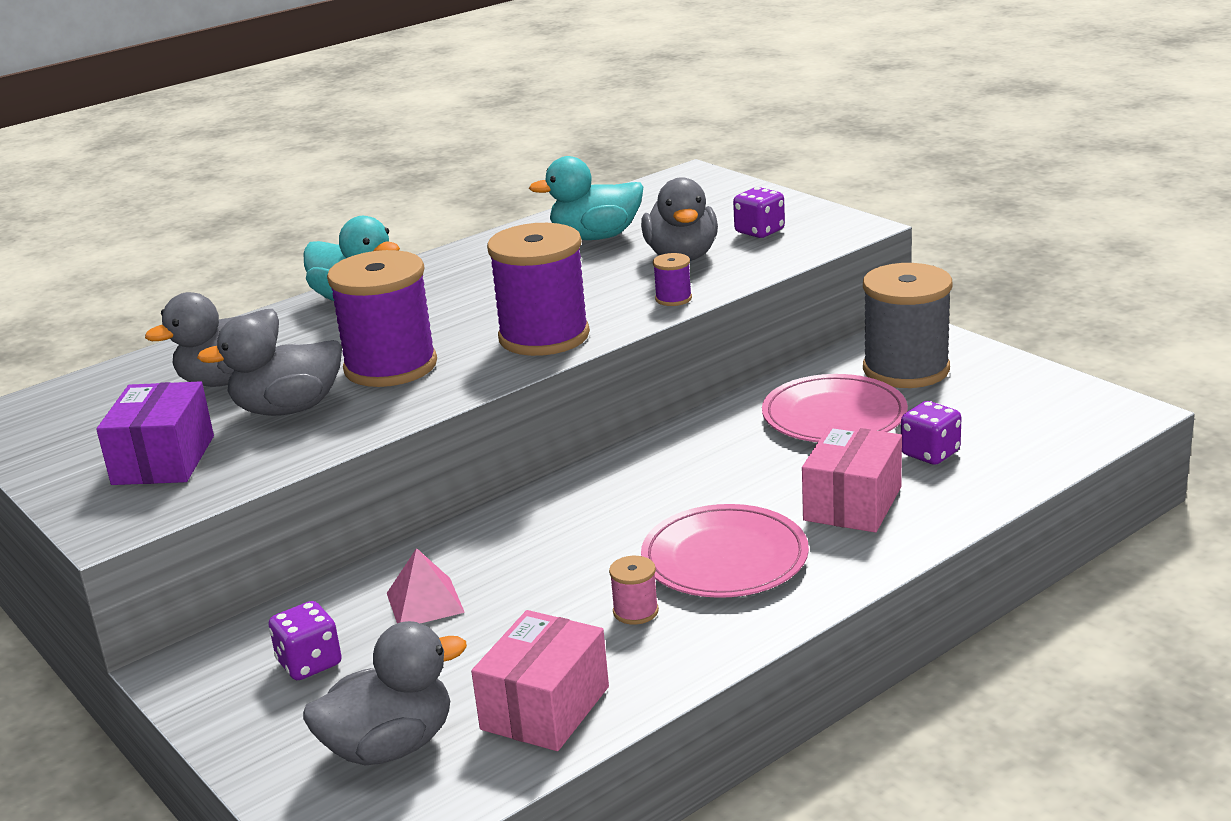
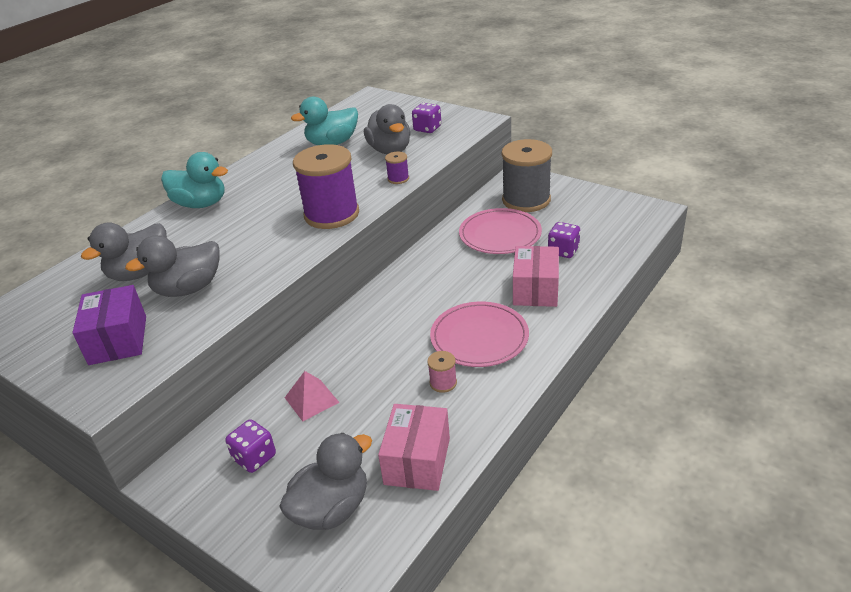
camera: 15 degrees left, 10 degrees up
purple spool [327,250,437,387] -> none

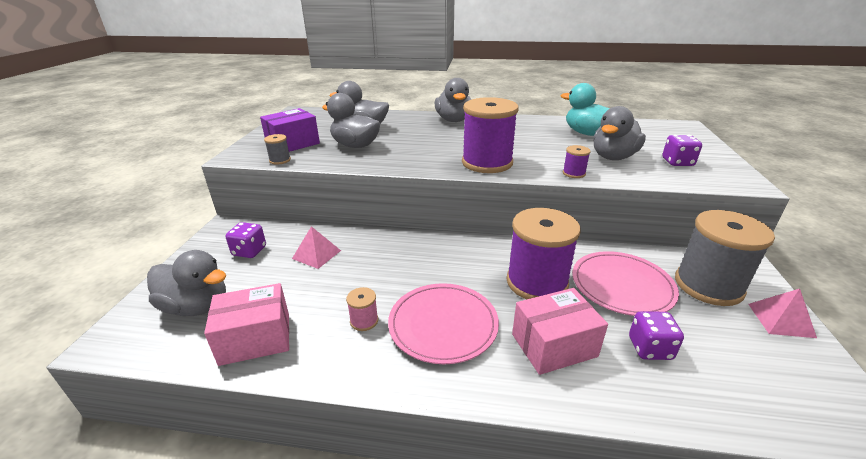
camera: 60 degrees right, 5 degrees down
turquoise duck [161,152,228,208] -> grey duck [435,78,471,122]
none -> grey spool [264,134,291,165]
none -> purple spool [507,208,581,299]
none -> pink pyramid [748,289,817,338]

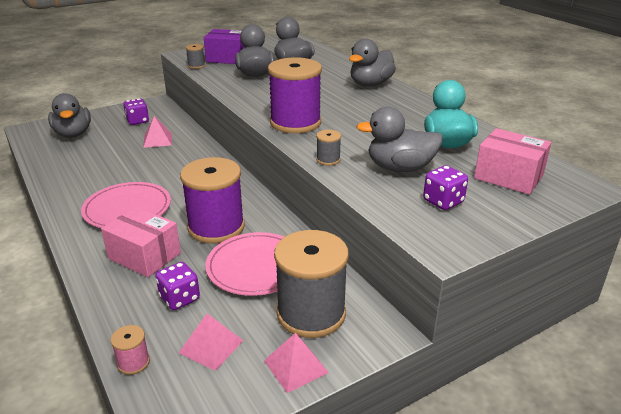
camera: 50 degrees right, 0 degrees up
pink box [204,283,289,366] -> pink box moved to [474,128,552,194]
pink spool [346,287,378,331] -> pink spool moved to [111,325,150,375]
purple spool [563,145,591,178] -> grey spool [316,130,341,165]
none -> pink pyramid [179,313,243,371]

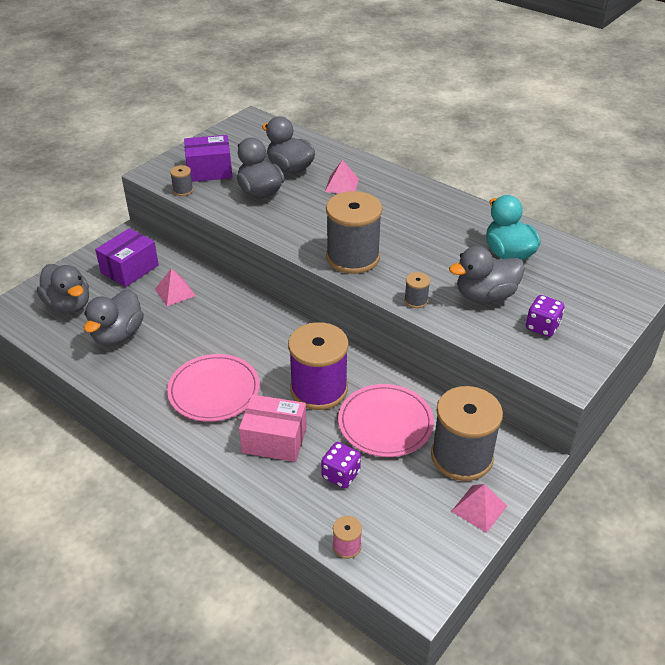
camera: 20 degrees left, 10 degrees up
purple dice [123,98,149,125] -> purple box [95,228,159,287]
pink pyramid [179,313,243,371] -> pink pyramid moved to [325,160,359,193]
purple spool [268,57,322,133] -> grey spool [326,191,382,274]
grey duck [349,39,396,86] -> grey duck moved to [84,289,144,346]
pink box [474,128,552,194] -> none

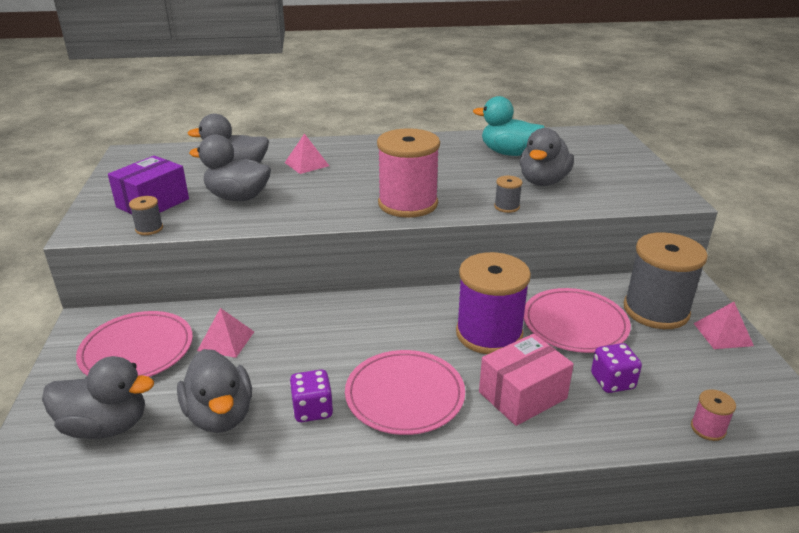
camera: 45 degrees left, 10 degrees down
purple box [95,228,159,287] -> pink plate [76,311,193,377]
grey spool [326,191,382,274] -> pink spool [377,128,440,218]
purple dice [526,295,565,337] -> purple dice moved to [290,370,333,422]

